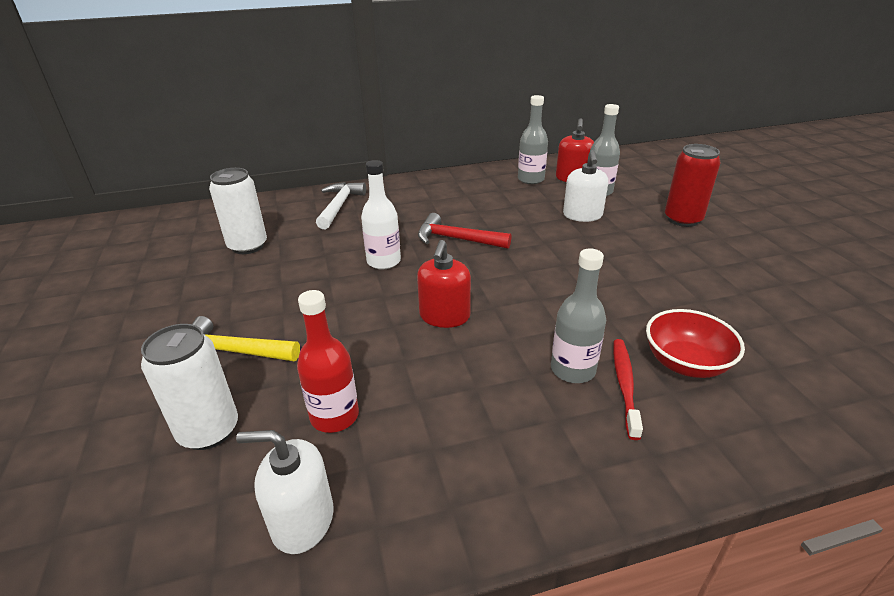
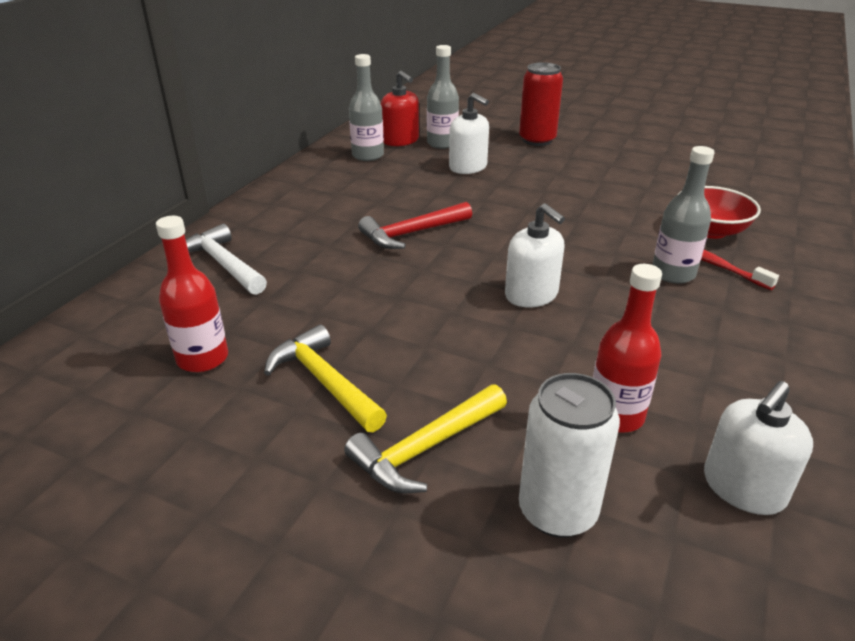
camera: 50 degrees left, 0 degrees up
white can [209,168,267,254] -> red bottle [156,216,228,372]
white bottle [361,160,401,269] -> none
red soap dispenser [417,240,471,328] -> white soap dispenser [505,203,565,307]
none -> yellow hammer [264,325,387,432]

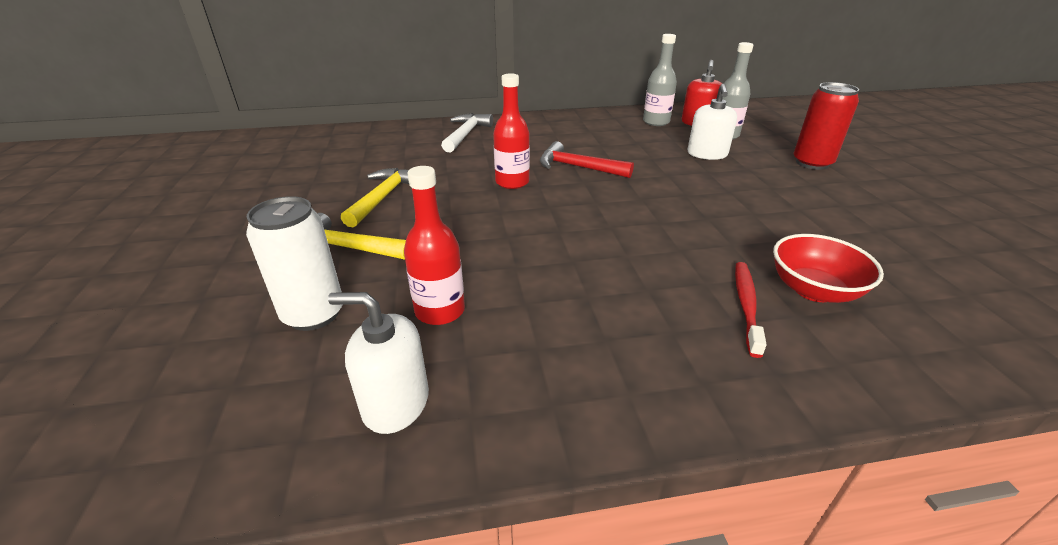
camera: 55 degrees right, 0 degrees up
red bottle [156,216,228,372] -> red bottle moved to [493,73,530,189]
white soap dispenser [505,203,565,307] -> none
grey bottle [652,146,715,284] -> none

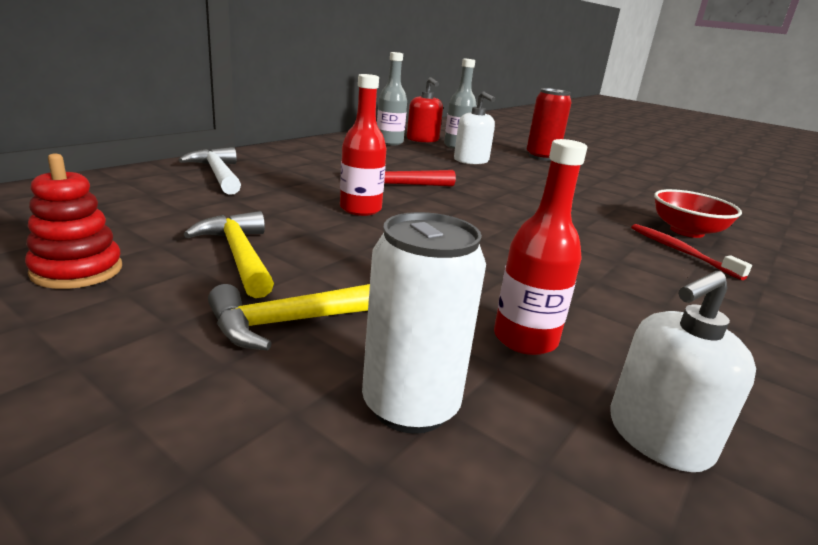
camera: 45 degrees left, 10 degrees down
none -> red stacking toy [25,153,122,289]

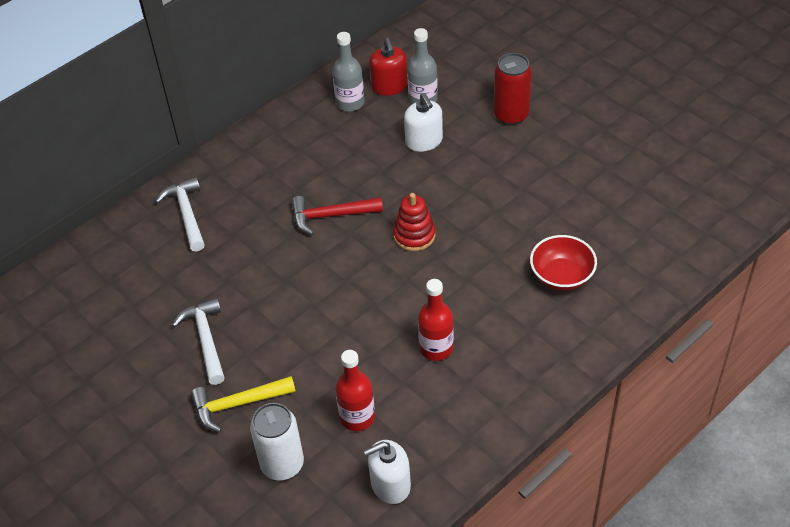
camera: 15 degrees right, 25 degrees up
red stacking toy [25,153,122,289] -> red stacking toy moved to [393,193,435,251]
yellow hammer [184,211,274,298] -> white hammer [172,298,225,385]
red bottle [340,74,387,216] -> red bottle moved to [418,279,454,361]
red toothbrush [631,224,752,280] -> none

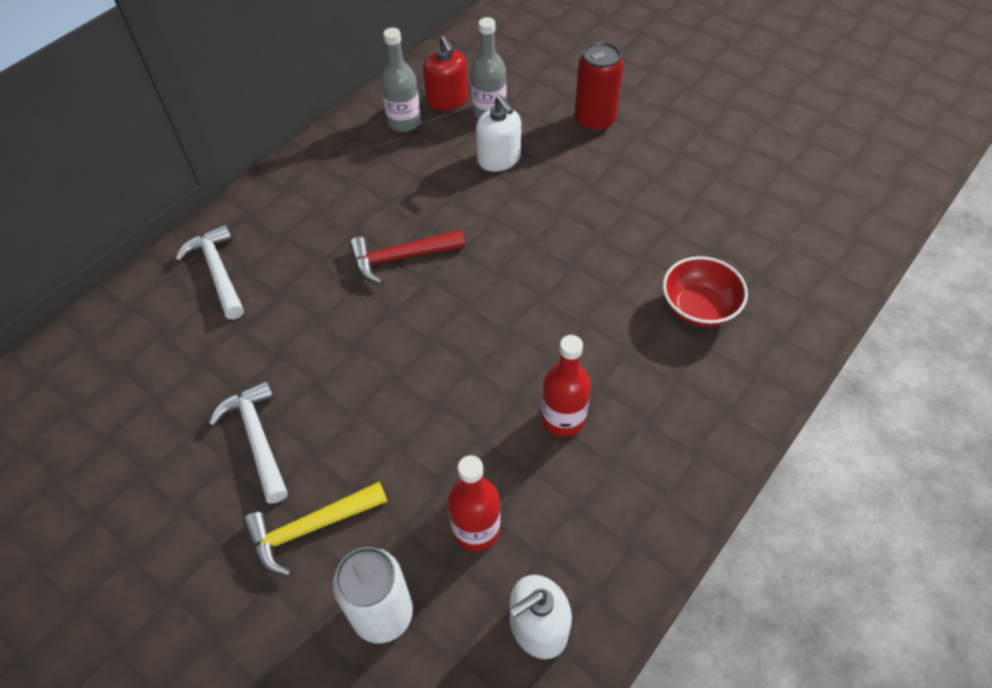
camera: 10 degrees left, 5 degrees up
red stacking toy [393,193,435,251] -> none

